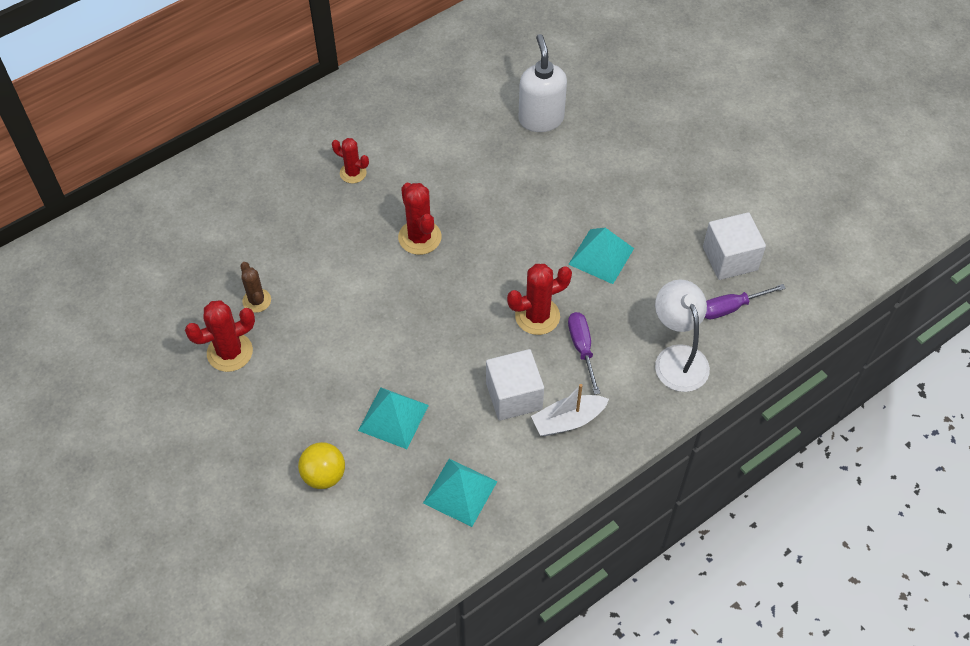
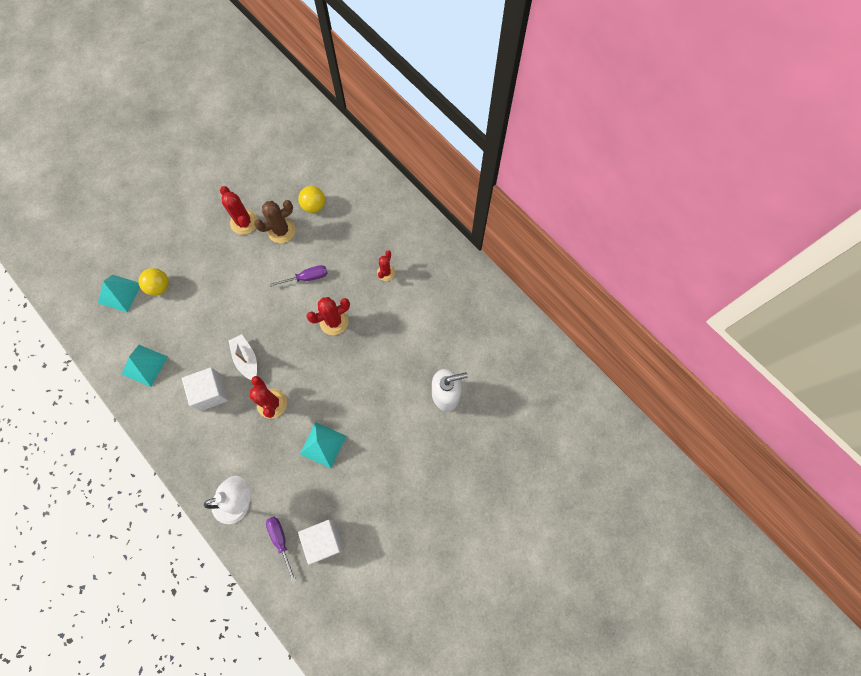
camera: 85 degrees right, 15 degrees up
brown cactus [240,262,271,313] -> brown cactus [254,200,295,243], size x1.56
turquoise pyramid [358,388,429,449] -> turquoise pyramid moved to [98,275,140,313]
white boat [531,384,609,436] -> white boat moved to [228,334,257,380]
purple screwdriver [568,312,600,395] -> purple screwdriver moved to [269,265,328,287]
none -> yellow ball [298,186,325,213]

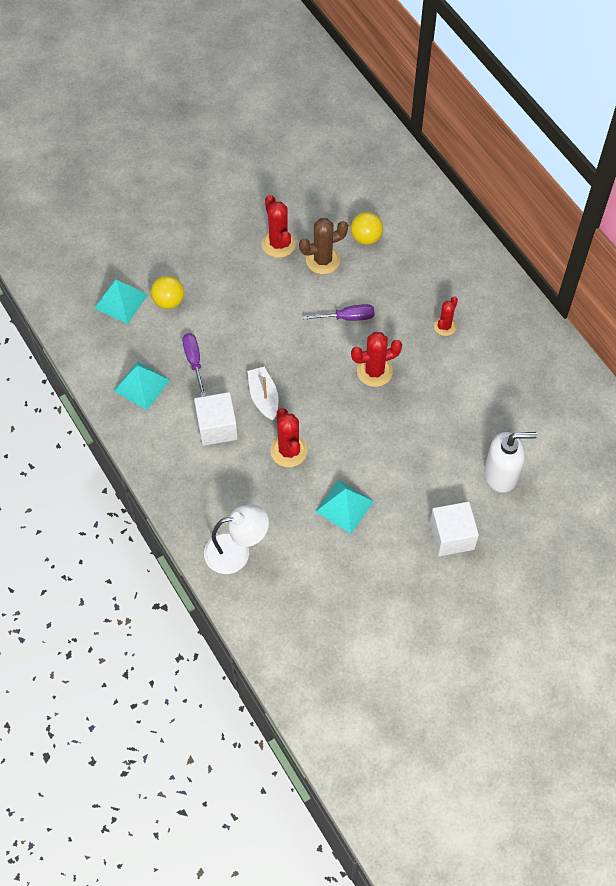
camera: 10 degrees right, 10 degrees down
purple screwdriver [266,517,296,583] -> purple screwdriver moved to [182,333,206,397]
white cube [298,520,344,565] -> white cube moved to [430,502,479,556]

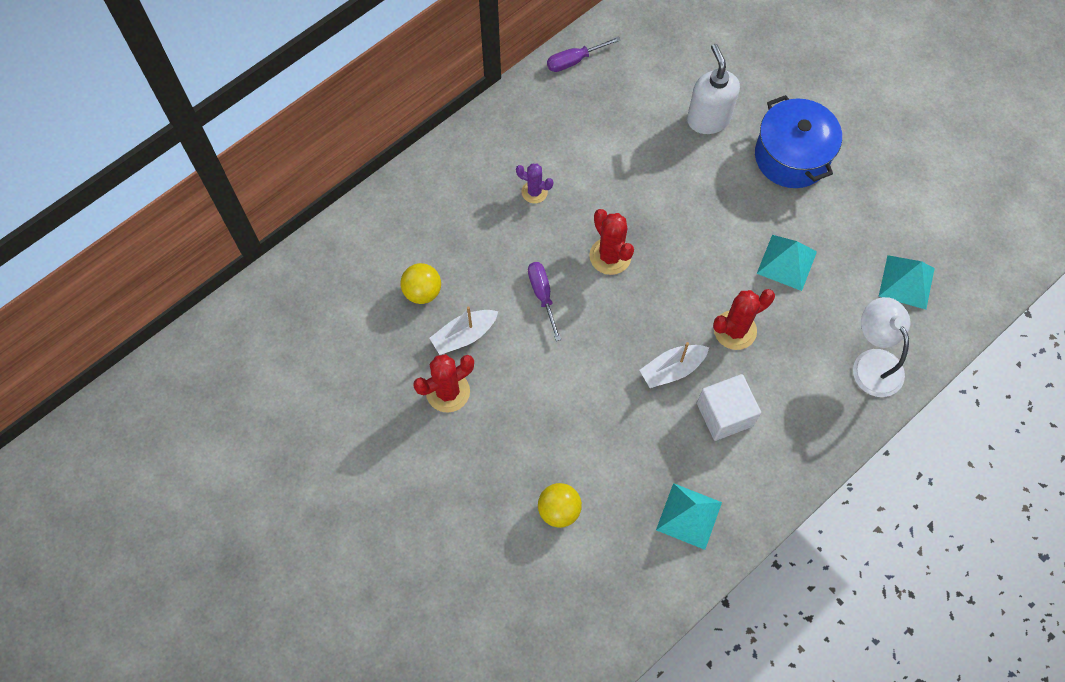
camera: 100 degrees left, 5 degrees up
turquoise pyramid [94,279,148,324] -> turquoise pyramid moved to [879,255,935,310]
purple screwdriver [182,333,206,397] -> purple screwdriver moved to [547,36,621,72]
brown cactus [299,218,348,274] -> white boat [429,306,498,355]
white cube [430,502,479,556] -> blue pot [755,95,842,188]
red cactus [434,297,458,336] -> purple cactus [516,163,553,203]

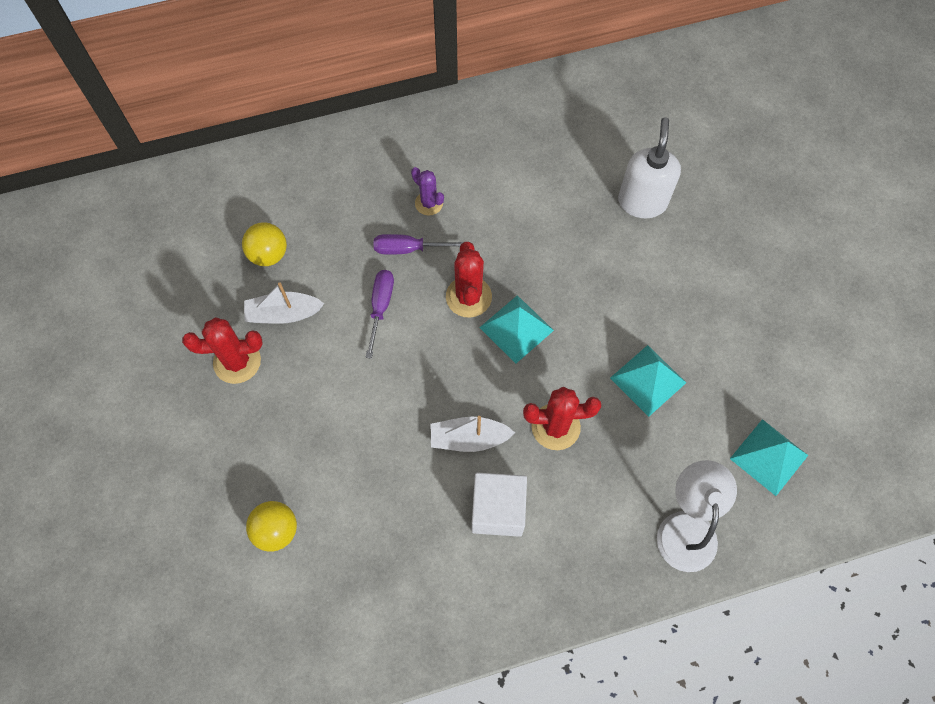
camera: 25 degrees right, 0 degrees up
purple screwdriver [547,36,621,72] -> purple screwdriver moved to [374,234,463,255]
turquoise pyramid [656,483,722,550] -> turquoise pyramid moved to [479,295,554,364]
blue pot [755,95,842,188] -> none

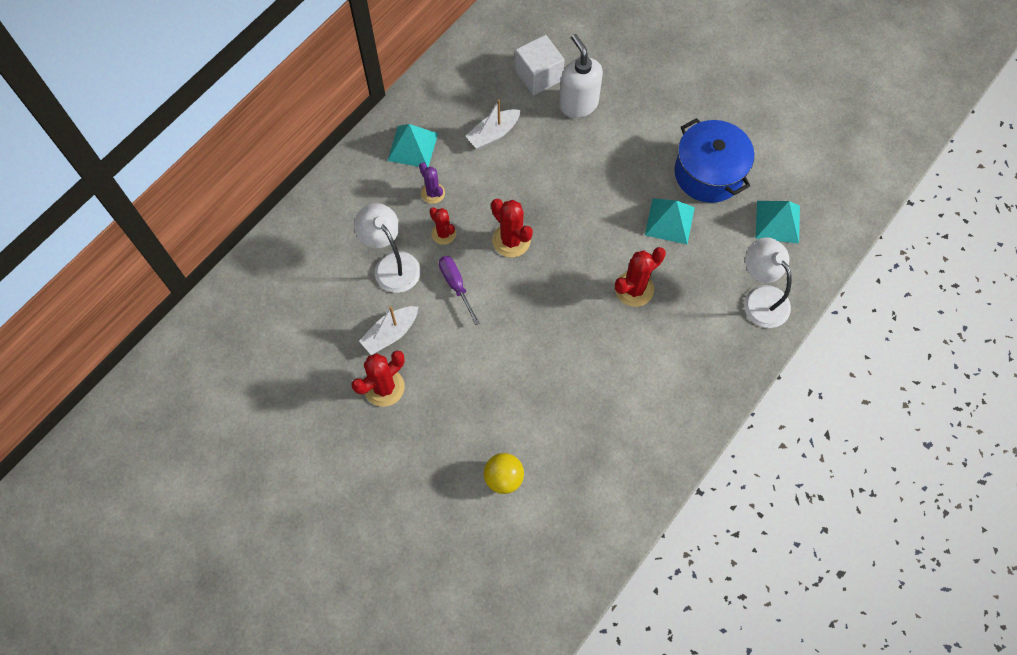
camera: 35 degrees left, 0 degrees up
yellow ball [242,222,287,266] -> none
purple screwdriver [374,234,463,255] -> red cactus [429,207,456,245]
purple cactus [411,167,444,215] -> purple cactus turned 45 degrees clockwise [419,162,445,204]
white boat [430,416,515,452] -> white boat moved to [466,99,521,149]
white cube [472,473,527,537] -> white cube moved to [515,35,564,95]
turquoise pyramid [479,295,554,364] -> turquoise pyramid moved to [387,124,438,167]
none -> white lamp [354,203,421,293]
none -> blue pot [674,118,754,203]

